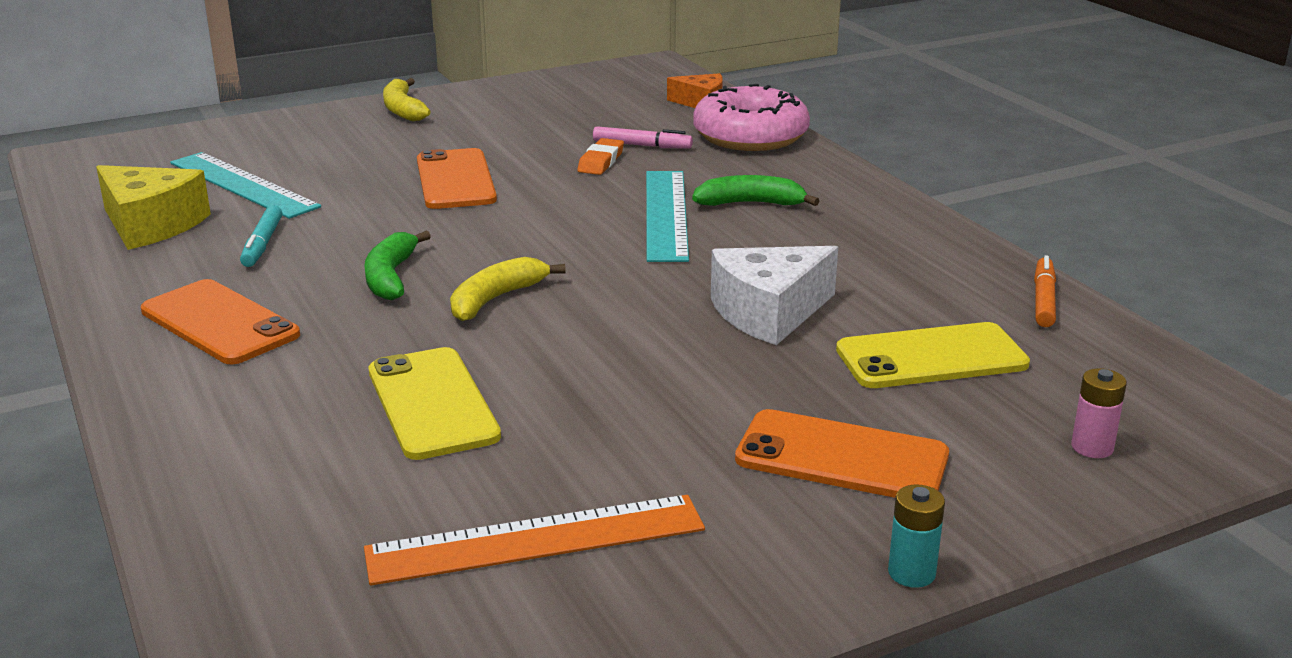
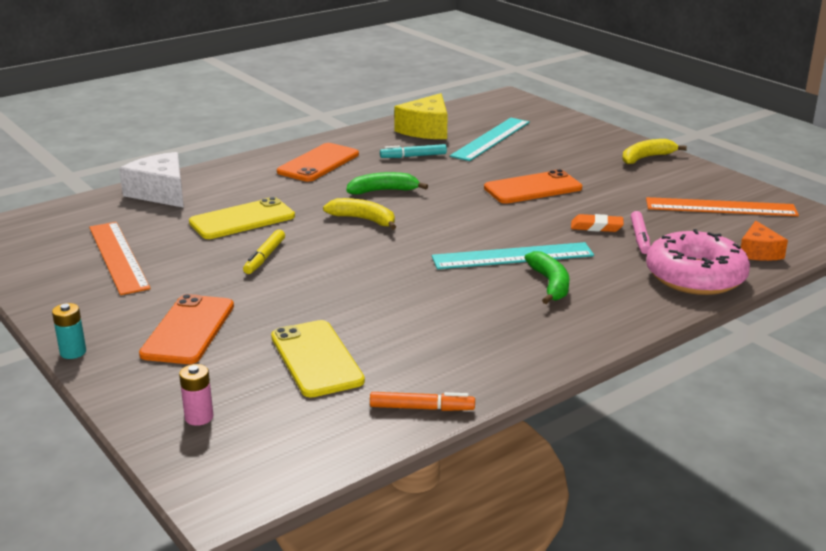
camera: 80 degrees right, 0 degrees up
white cheese [711,246,838,345] -> white cheese moved to [119,152,184,208]
none -> yellow marker [243,230,285,274]
none -> orange ruler [646,197,799,216]

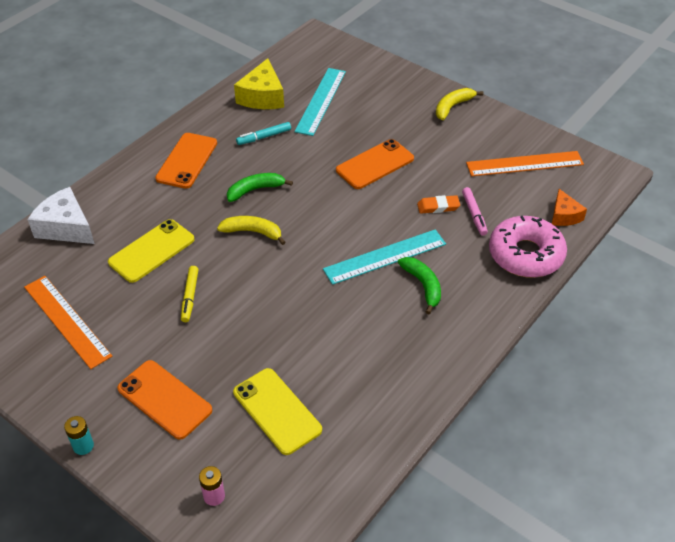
camera: 15 degrees left, 20 degrees up
orange phone [139,294,234,364] -> orange phone turned 45 degrees counterclockwise [117,360,213,440]
orange marker [370,392,475,411] -> none

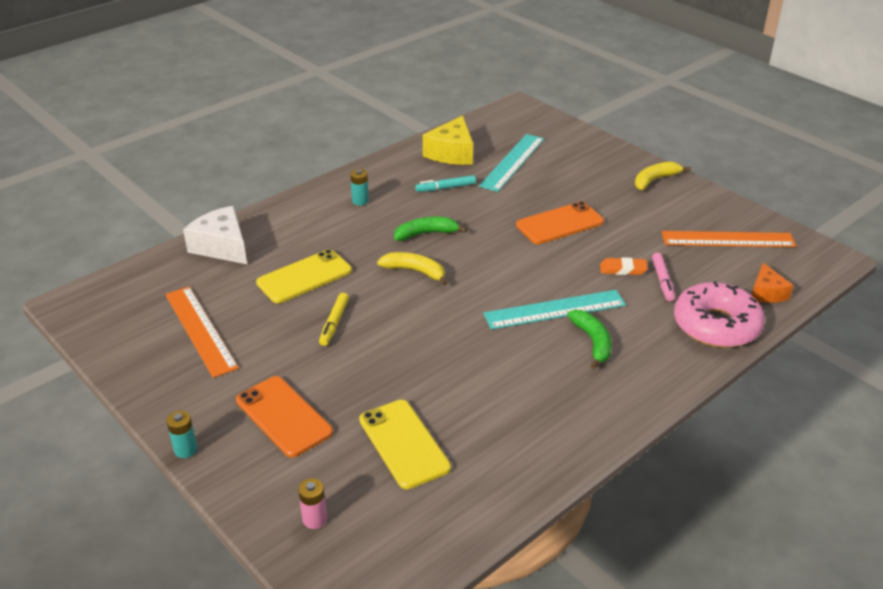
camera: 10 degrees right, 10 degrees down
orange phone [155,133,217,189] -> turquoise battery [350,169,369,205]

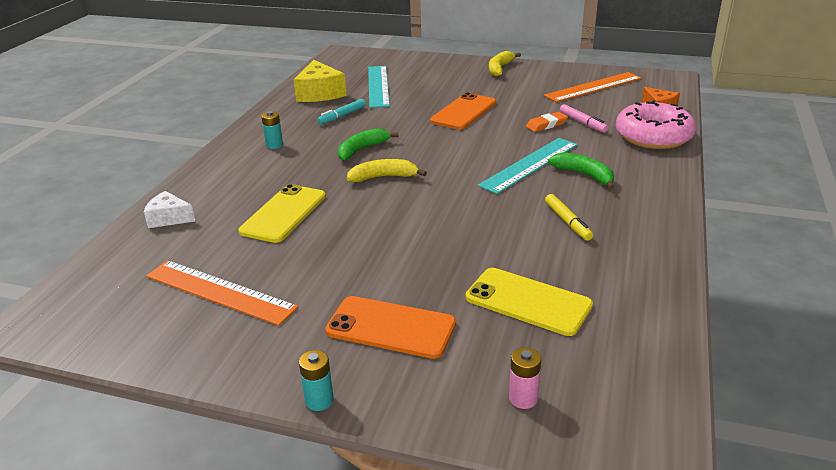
camera: 30 degrees left, 5 degrees down
white cheese [183,206,247,264] -> white cheese [144,191,195,228], size x0.61
yellow marker [319,293,349,346] -> yellow marker moved to [545,194,593,241]

